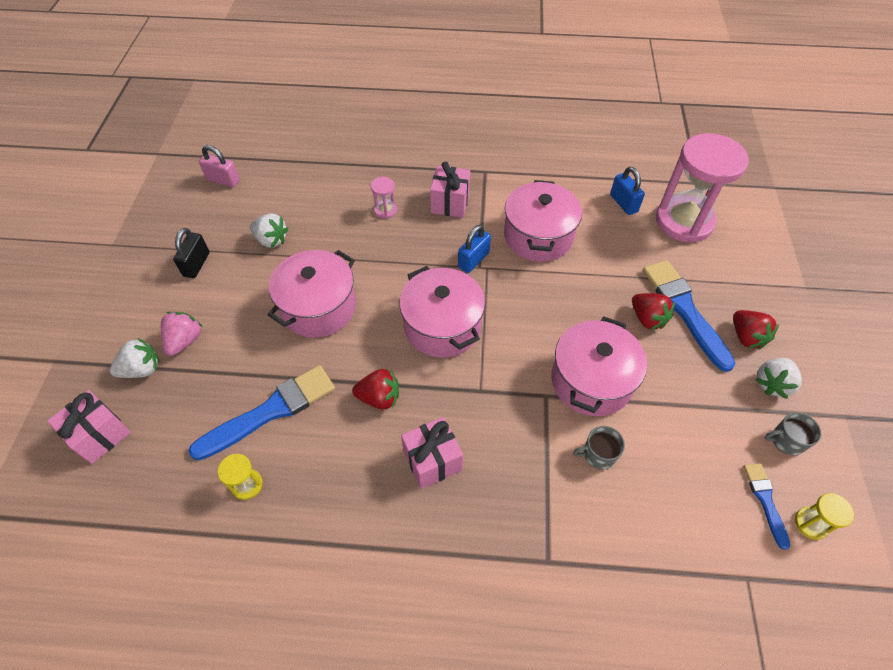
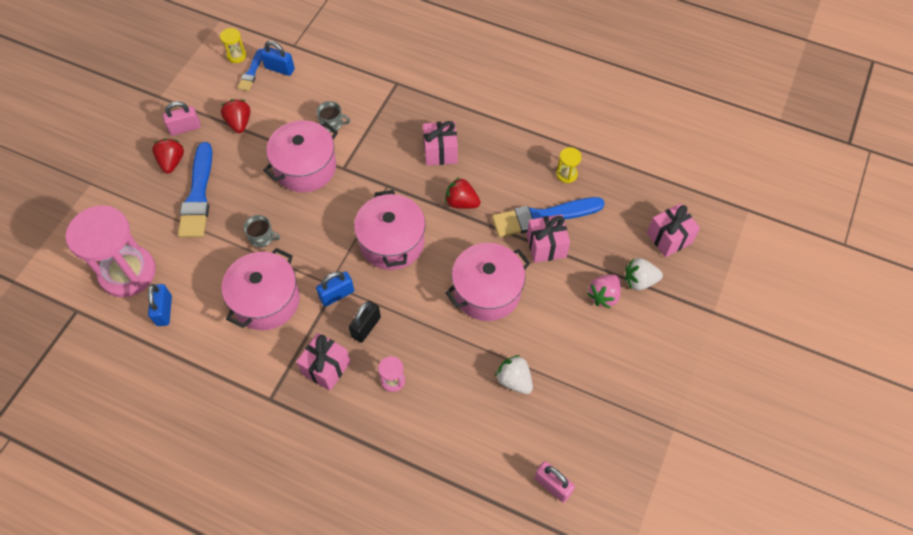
camera: 160 degrees left, 5 degrees up
black padlock [173,228,209,278] -> black padlock moved to [349,301,381,343]
red strawberry [632,293,675,330] -> red strawberry moved to [221,99,250,133]
white strawberry [755,358,802,399] -> pink padlock [163,101,201,136]
grey mug [765,412,821,455] -> grey mug moved to [243,215,280,248]
none -> blue padlock [261,41,295,76]
none -> pink gift [527,214,570,263]

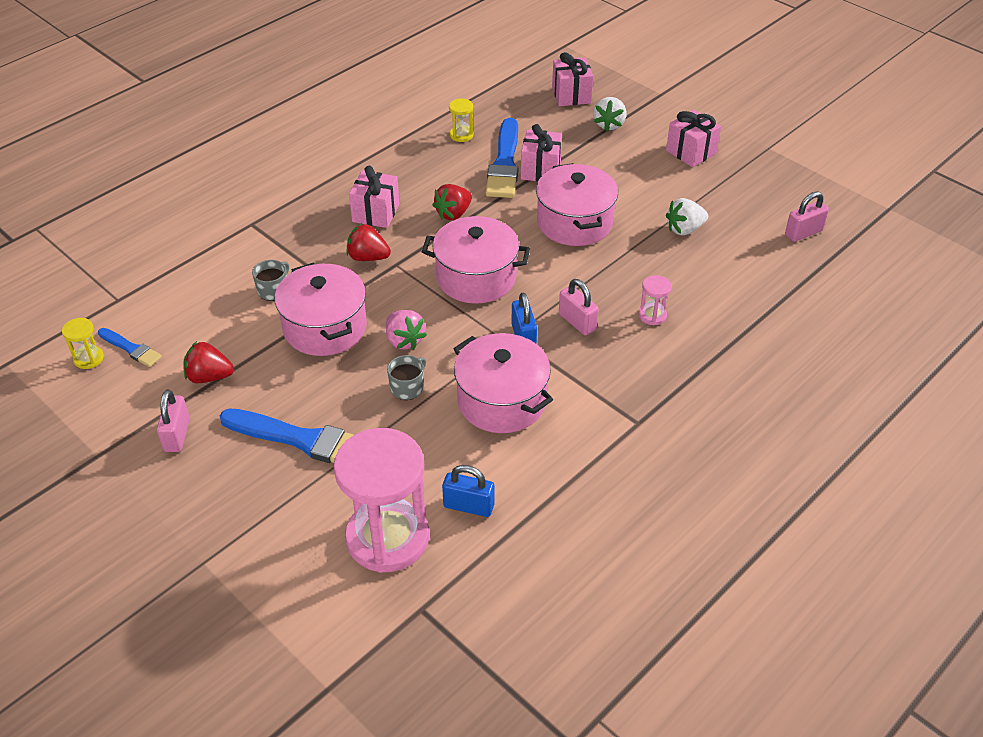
camera: 70 degrees left, 15 degrees down
red strawberry [152,138,184,173] -> red strawberry moved to [347,224,391,261]
blue padlock [261,41,295,76] -> none
pink gift [296,333,351,391] -> pink gift moved to [666,110,721,167]
black padlock [349,301,381,343] -> pink padlock [559,279,599,336]
pink strawberry [587,275,621,309] -> pink strawberry moved to [386,310,427,350]

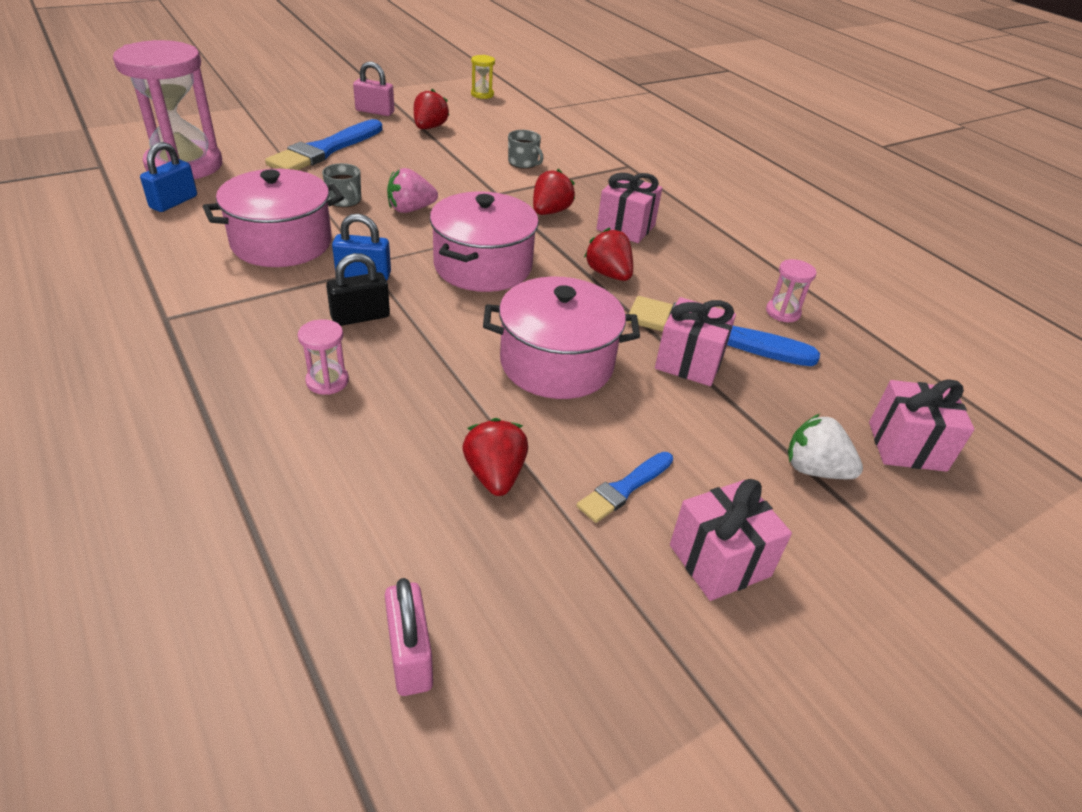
camera: 100 degrees right, 5 degrees down
blue brush [98,328,162,367] -> blue brush moved to [577,452,673,523]
pink pot [275,262,367,356] -> none
yellow hourglass [449,98,474,142] -> pink hourglass [766,259,817,322]
pink padlock [559,279,599,336] -> black padlock [326,253,390,326]
white strawberry [666,198,708,235] -> red strawberry [462,418,528,496]

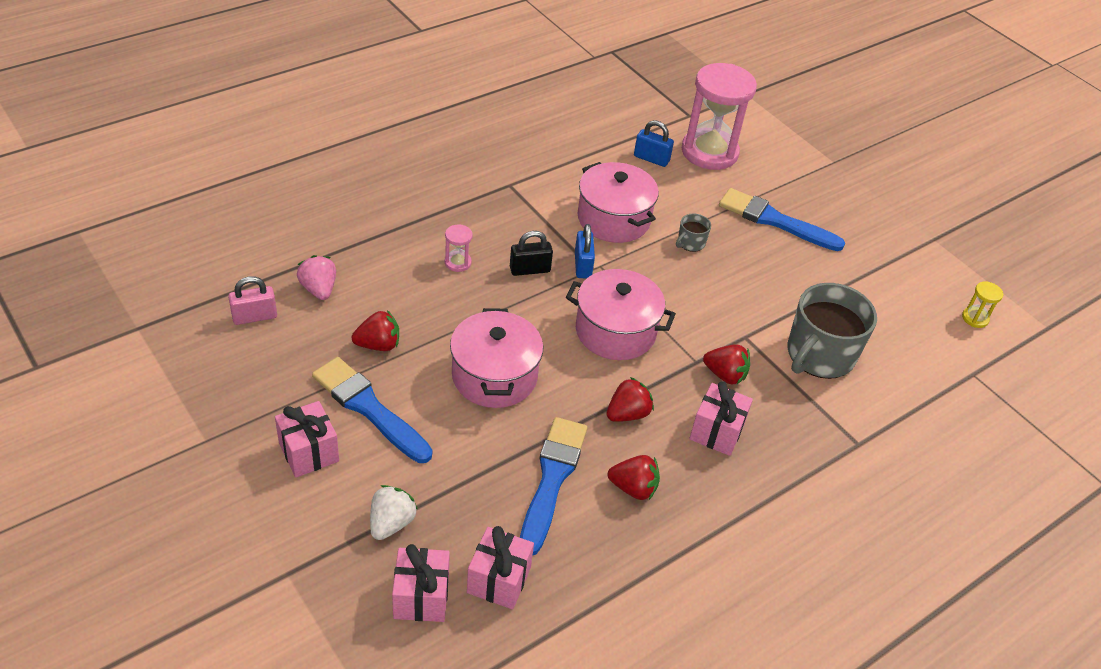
camera: 85 degrees right, 5 degrees up
black padlock [326,253,390,326] -> black padlock turned 75 degrees counterclockwise [510,231,553,276]
pink padlock [353,61,394,116] -> none
pink strawberry [387,168,438,213] -> pink strawberry moved to [297,255,336,300]
red strawberry [414,89,449,129] -> red strawberry moved to [608,455,660,500]
grey mug [508,130,544,169] -> grey mug [787,283,877,379], size x2.28
blue brush [577,452,673,523] -> blue brush [312,357,432,463], size x1.90
pink gift [655,297,736,386] -> pink gift moved to [467,526,534,609]
pink hourglass [766,259,817,322] -> none

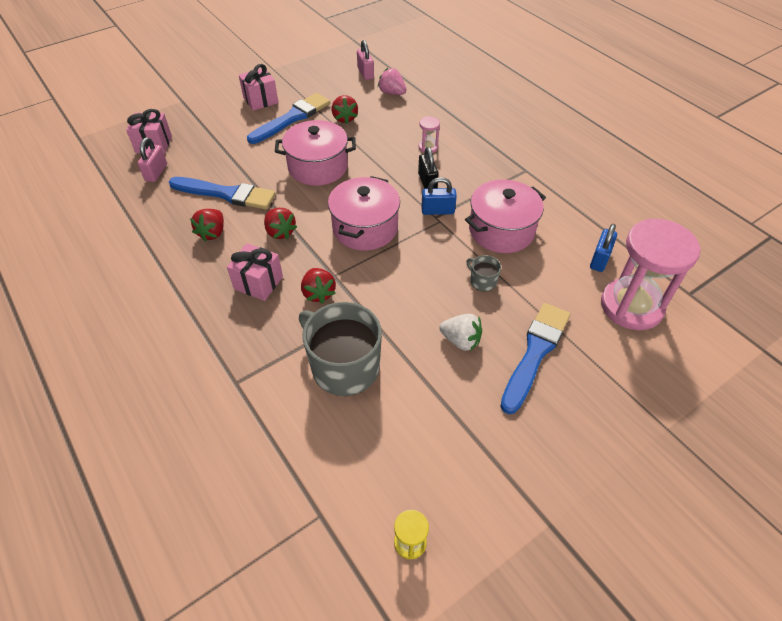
camera: 95 degrees right, 5 degrees up
pink strawberry [297,255,336,300] -> pink strawberry turned 120 degrees counterclockwise [378,68,406,95]
white strawberry [370,485,418,540] -> white strawberry moved to [439,314,482,351]
pink gift [467,526,534,609] -> pink padlock [138,137,167,182]
red strawberry [703,344,750,385] -> red strawberry turned 45 degrees counterclockwise [301,268,336,304]

